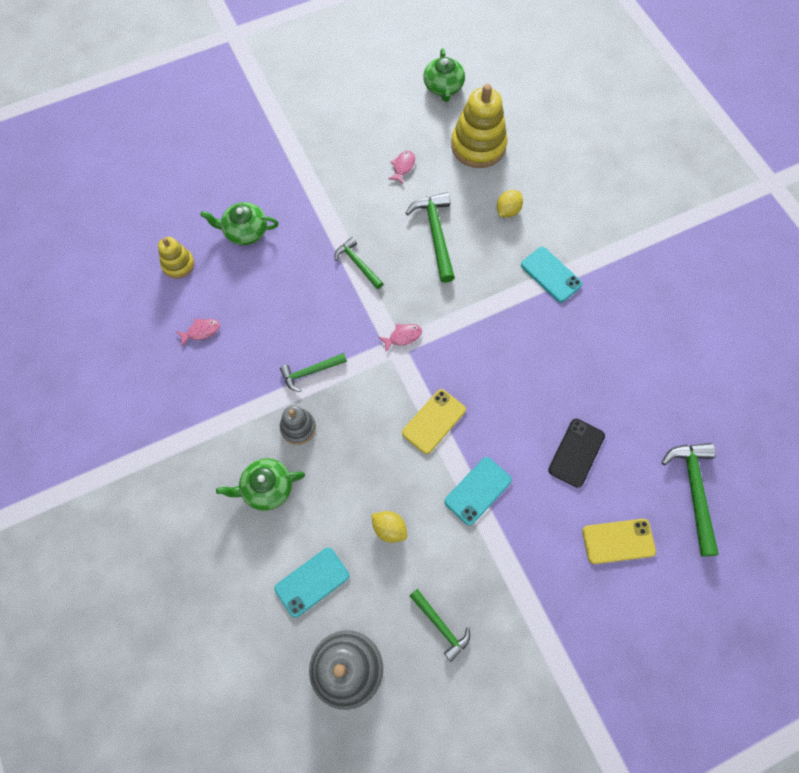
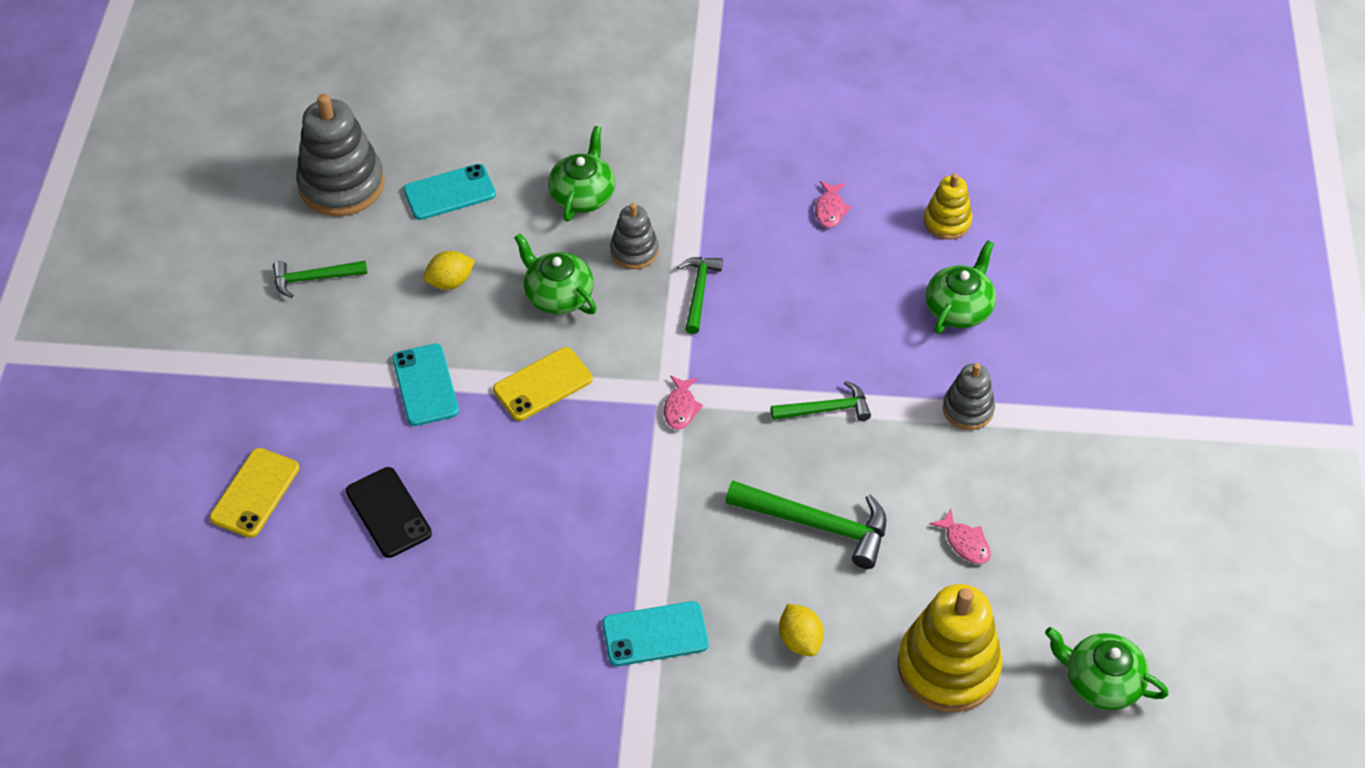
camera: 120 degrees right, 15 degrees down
turquoise phone [274,547,349,618] -> turquoise phone turned 75 degrees clockwise [403,164,496,220]
yellow phone [402,389,466,454] -> yellow phone turned 75 degrees clockwise [493,347,593,421]
green hammer [662,443,719,556] -> none
none -> green teapot [514,233,597,314]
none -> grey stacking toy [943,363,995,430]

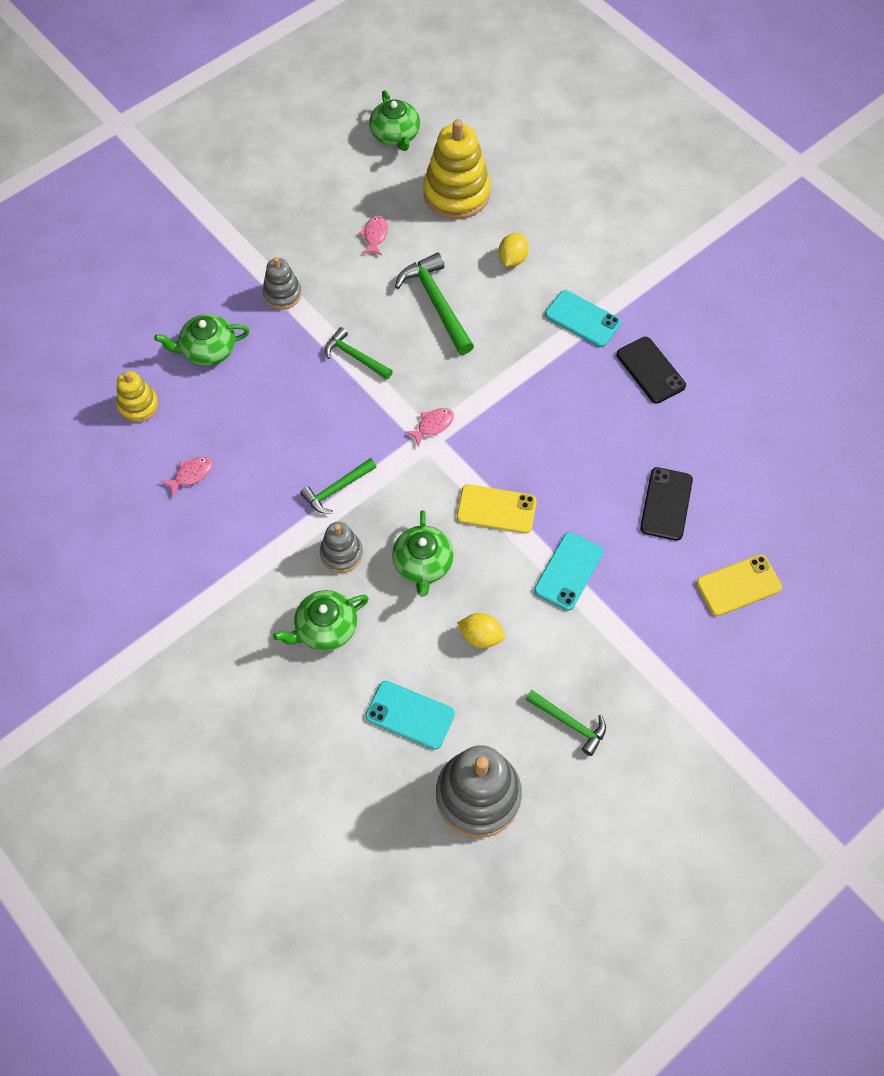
camera: 135 degrees left, 10 degrees up
none -> black phone [616,337,686,404]

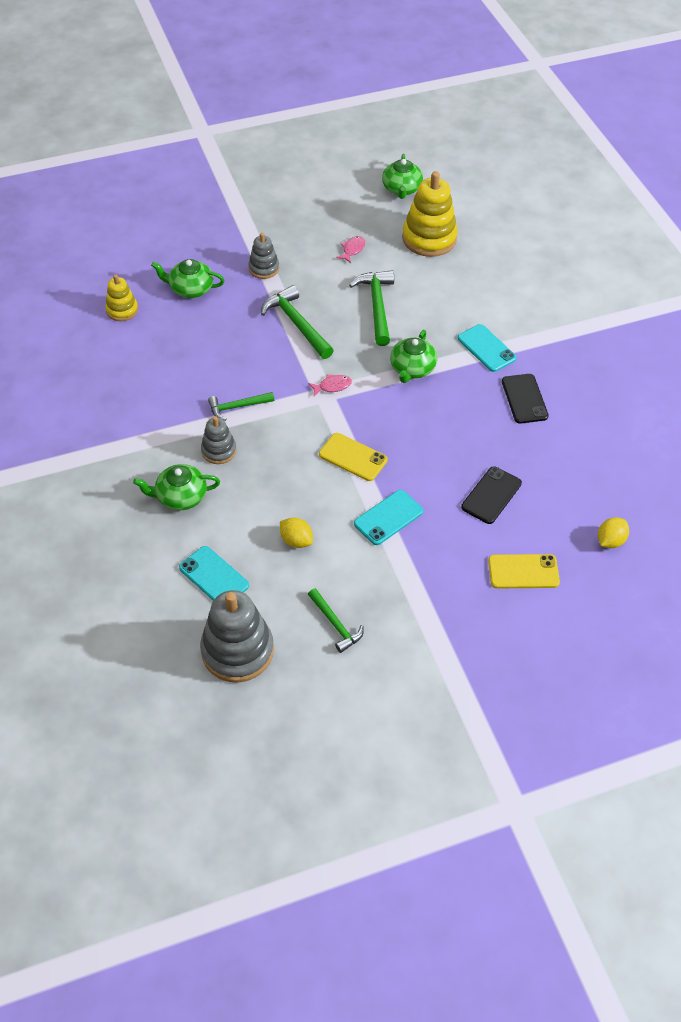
camera: 20 degrees right, 10 degrees down
pink fish [161,457,213,497] -> none
green hammer [325,327,393,380] -> green hammer [261,285,334,359], size x1.61
green teapot [392,510,454,597] -> green teapot moved to [390,330,437,383]
yellow lemon [499,233,529,267] -> yellow lemon moved to [598,517,629,548]

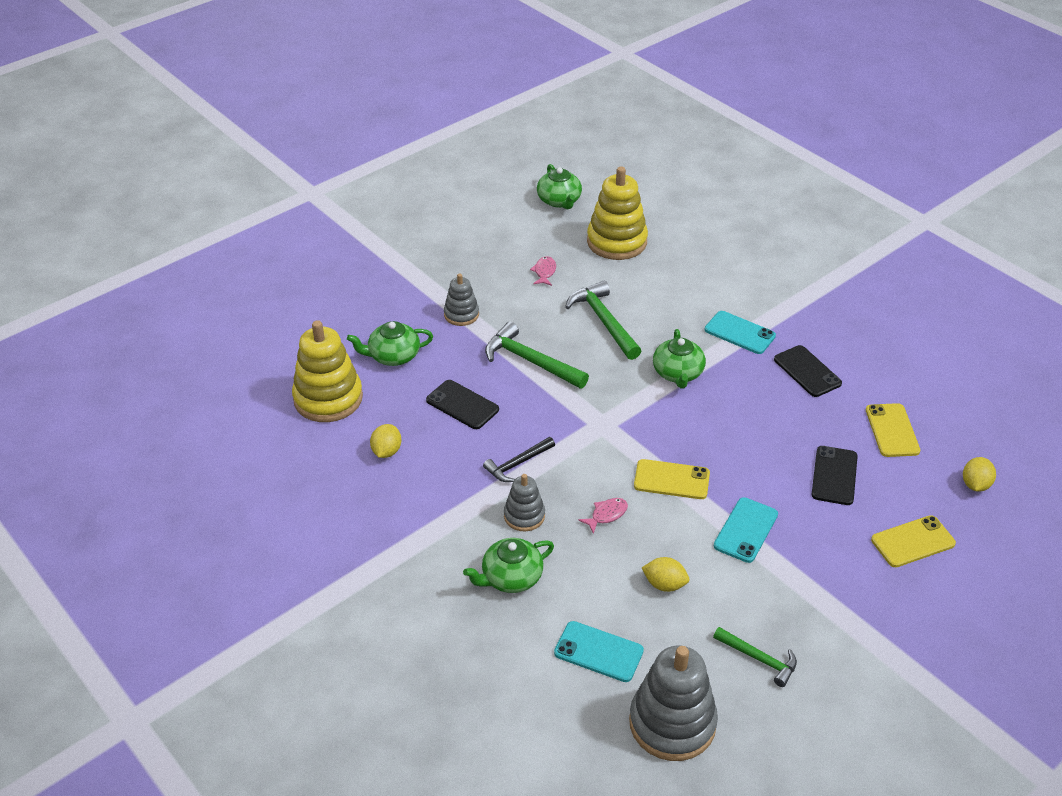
camera: 20 degrees left, 10 degrees down
yellow stacking toy [105,274,138,321] -> yellow stacking toy [292,320,363,422], size x1.82
green hammer [208,392,274,421] -> black hammer [483,437,555,482]
pink fish [308,374,352,396] -> pink fish moved to [578,498,628,534]
none -> yellow lemon [370,424,401,458]
none -> black phone [426,380,499,429]
none -> yellow phone [866,403,921,457]

